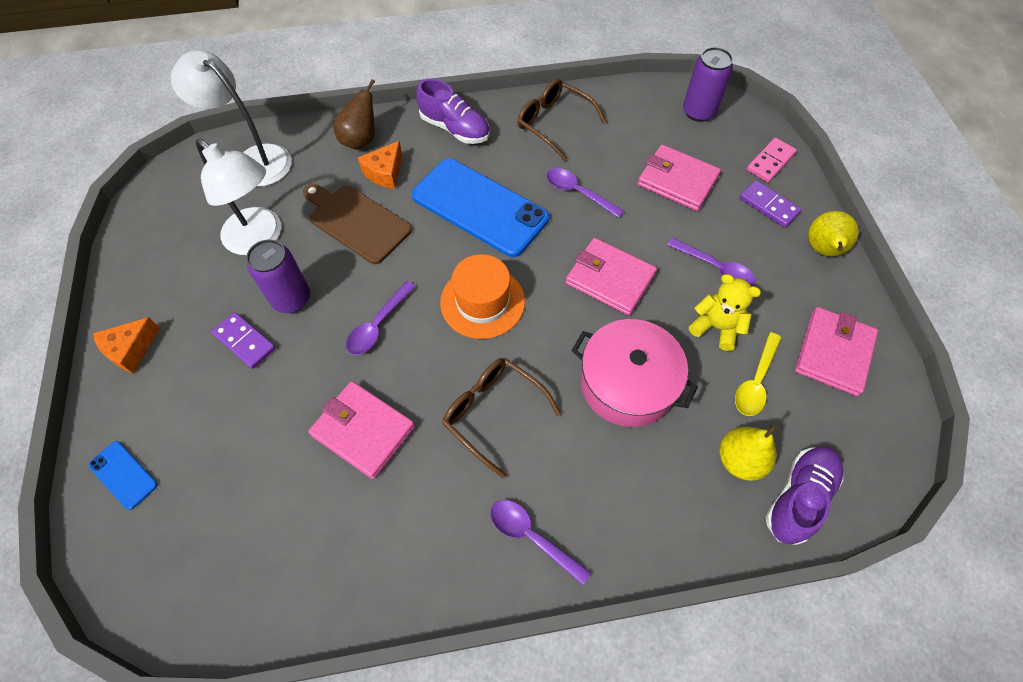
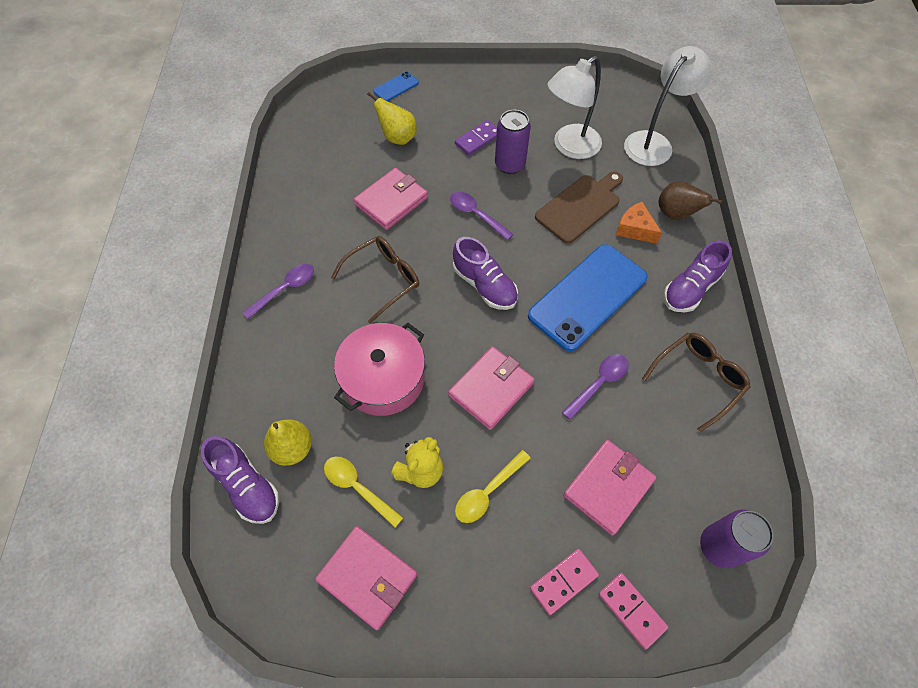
camera: 100 degrees right, 0 degrees up
orange cheese [93,317,160,373] -> none
orange hat [440,254,525,339] -> purple shoe [453,237,518,310]
purple spoon [667,237,756,287] -> yellow spoon [455,450,531,523]
purple domino [740,180,801,228] -> pink domino [530,549,599,615]
yellow pear [808,211,859,256] -> yellow pear moved to [367,92,417,145]

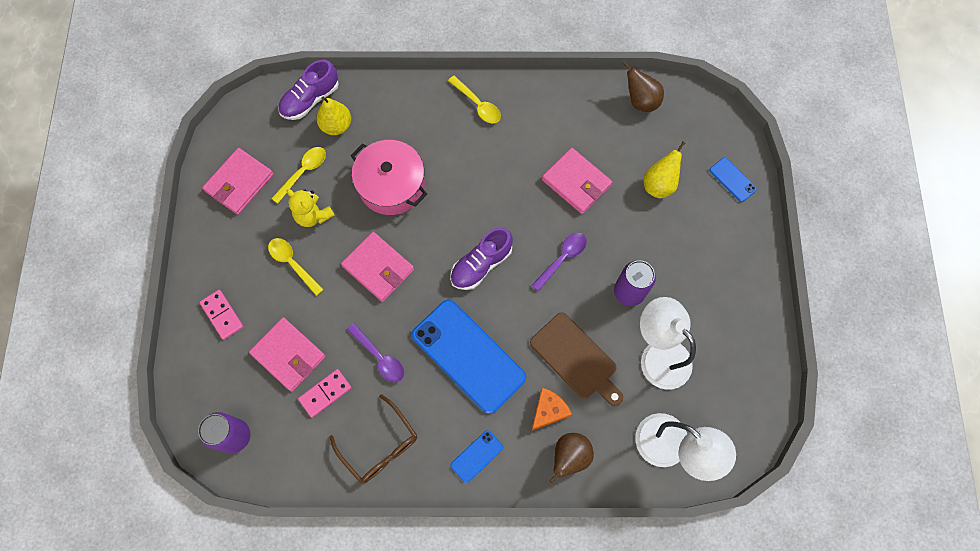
camera: 90 degrees right, 10 degrees up
purple spoon [242,264,314,319] -> yellow spoon [448,76,501,123]
brown glasses [331,236,419,323] -> none
purple domino [455,120,497,156] -> none
pink domino [598,573,668,649] -> pink domino moved to [298,369,352,418]
purple shoe [664,240,732,312] -> blue phone [450,430,503,483]
none -> brown pear [623,62,664,112]

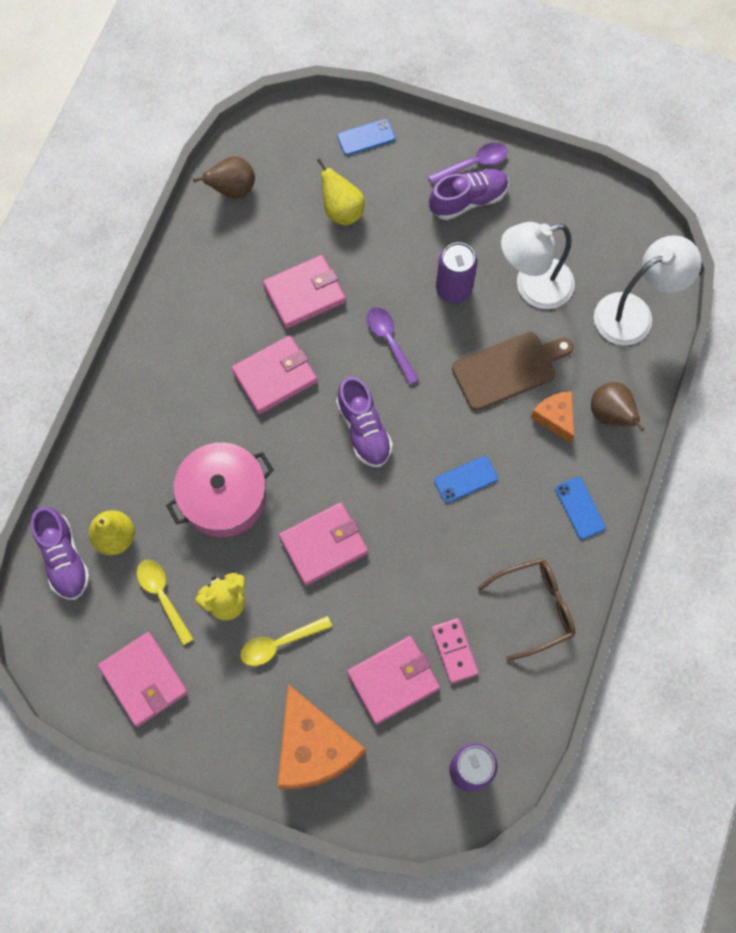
camera: 70 degrees left, 0 degrees up
pink domino [200,290,244,340] -> orange cheese [278,684,366,789]
purple spoon [347,323,404,383] -> purple spoon moved to [428,143,507,185]
blue phone [412,300,526,414] -> blue phone [434,456,498,503], size x0.44
yellow spoon [448,76,501,123] -> none
none -> pink wallet [231,335,318,414]
none -> purple shoe [429,169,509,220]

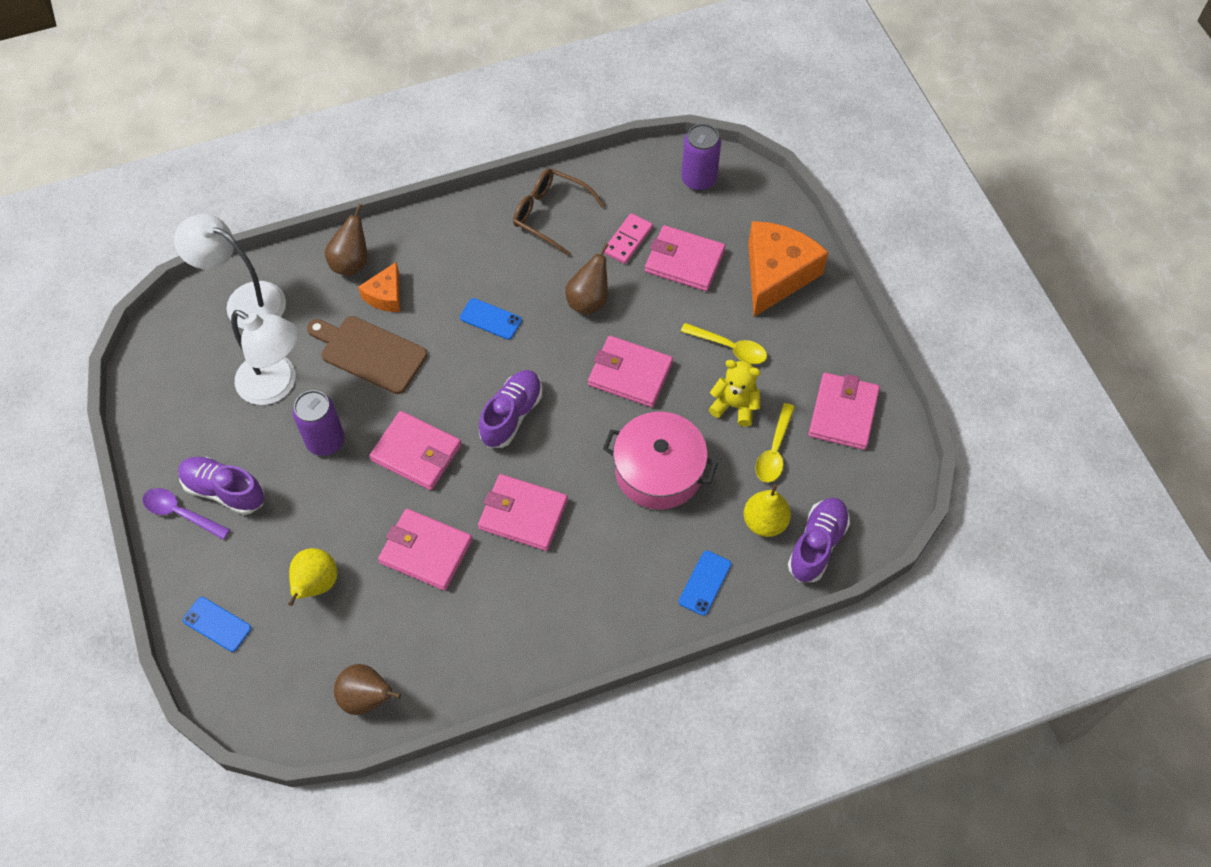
camera: 130 degrees left, 10 degrees down
purple spoon [367,307,419,385] -> pink wallet [369,411,462,490]
blue phone [555,477,606,540] -> blue phone moved to [679,551,731,616]
none -> brown pear [565,243,609,315]

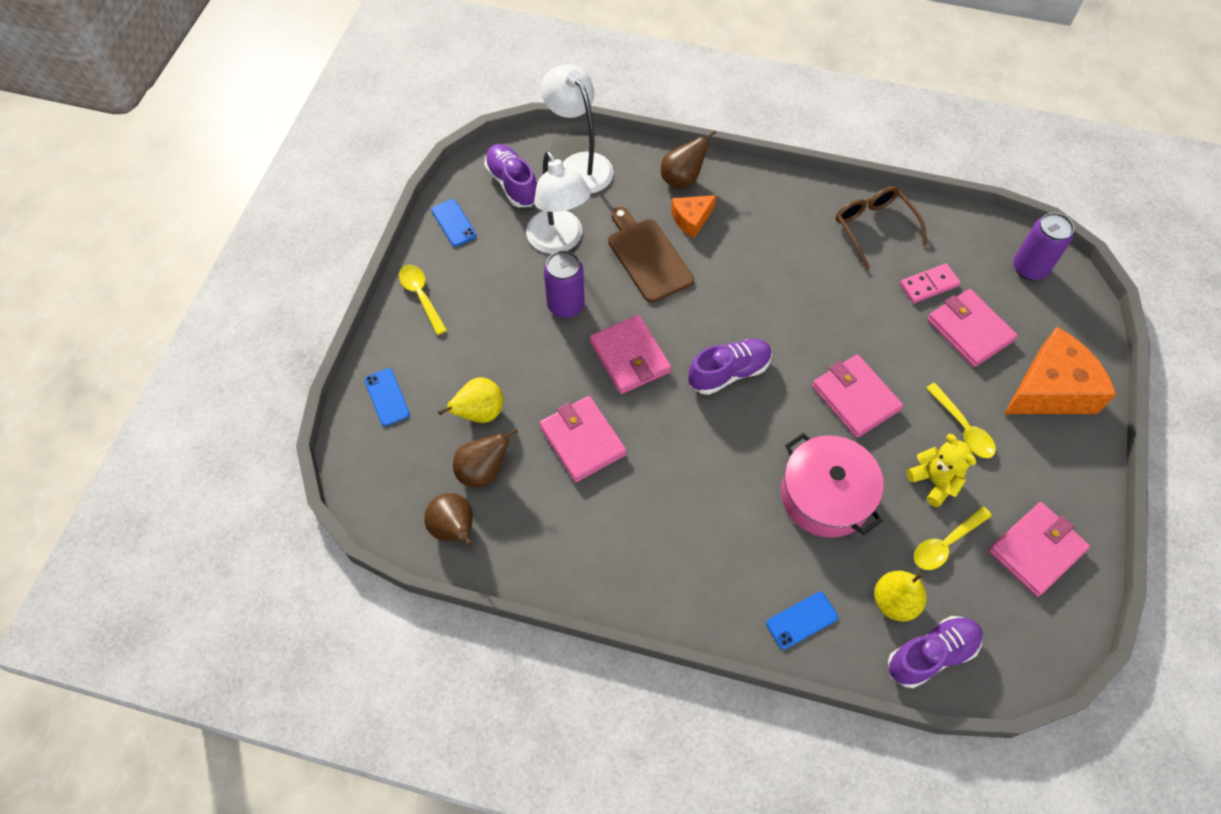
camera: 35 degrees right, 0 degrees up
purple spoon [143,488,230,540] -> yellow spoon [399,265,447,335]
purple shoe [178,457,264,515] -> purple shoe moved to [484,144,537,208]
blue phone [460,298,522,340] -> blue phone moved to [431,199,477,247]
pink wallet [478,474,568,551] -> none
brown pear [565,243,609,315] -> brown pear moved to [453,428,518,487]

